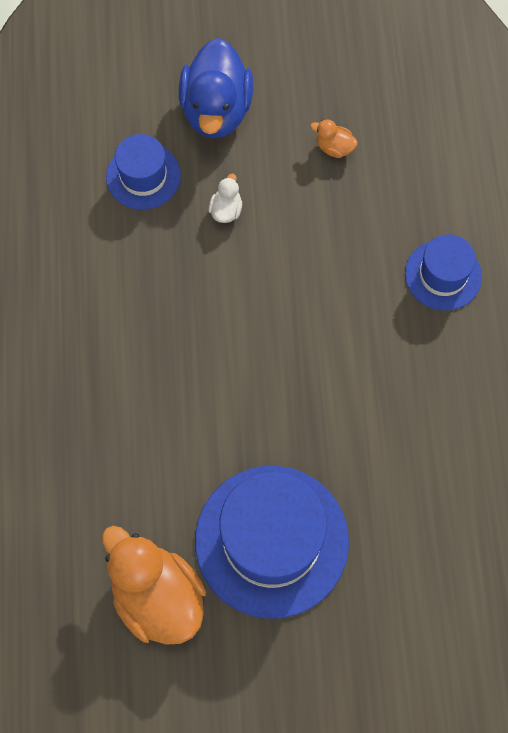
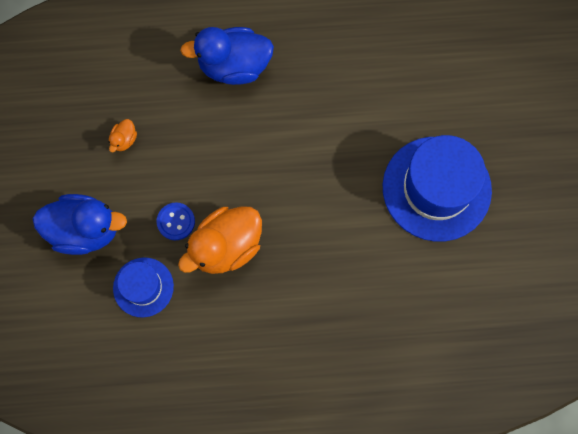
camera: 90 degrees left, 5 degrees up
orange duck [102,526,206,645] -> orange duck moved to [178,207,262,274]
white duck [208,174,242,223] -> blue button [156,202,195,240]
blue hat [405,234,482,311] -> blue duck [180,27,274,85]

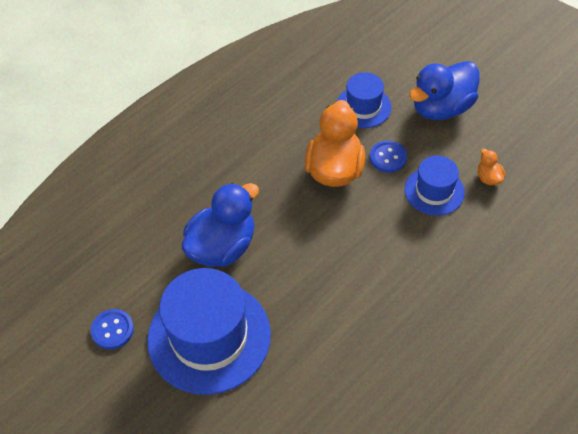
camera: 140 degrees right, 20 degrees down
blue duck [180,27,274,85] -> blue duck moved to [182,183,259,267]
none -> blue button [91,309,134,349]
none -> blue hat [404,156,465,216]

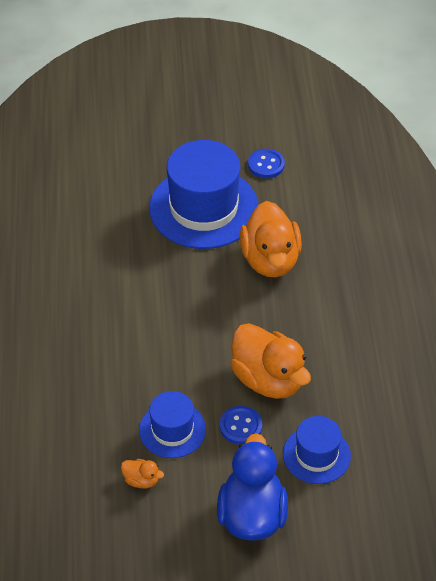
camera: 130 degrees right, 5 degrees down
blue duck [182,183,259,267] -> orange duck [240,201,302,277]

